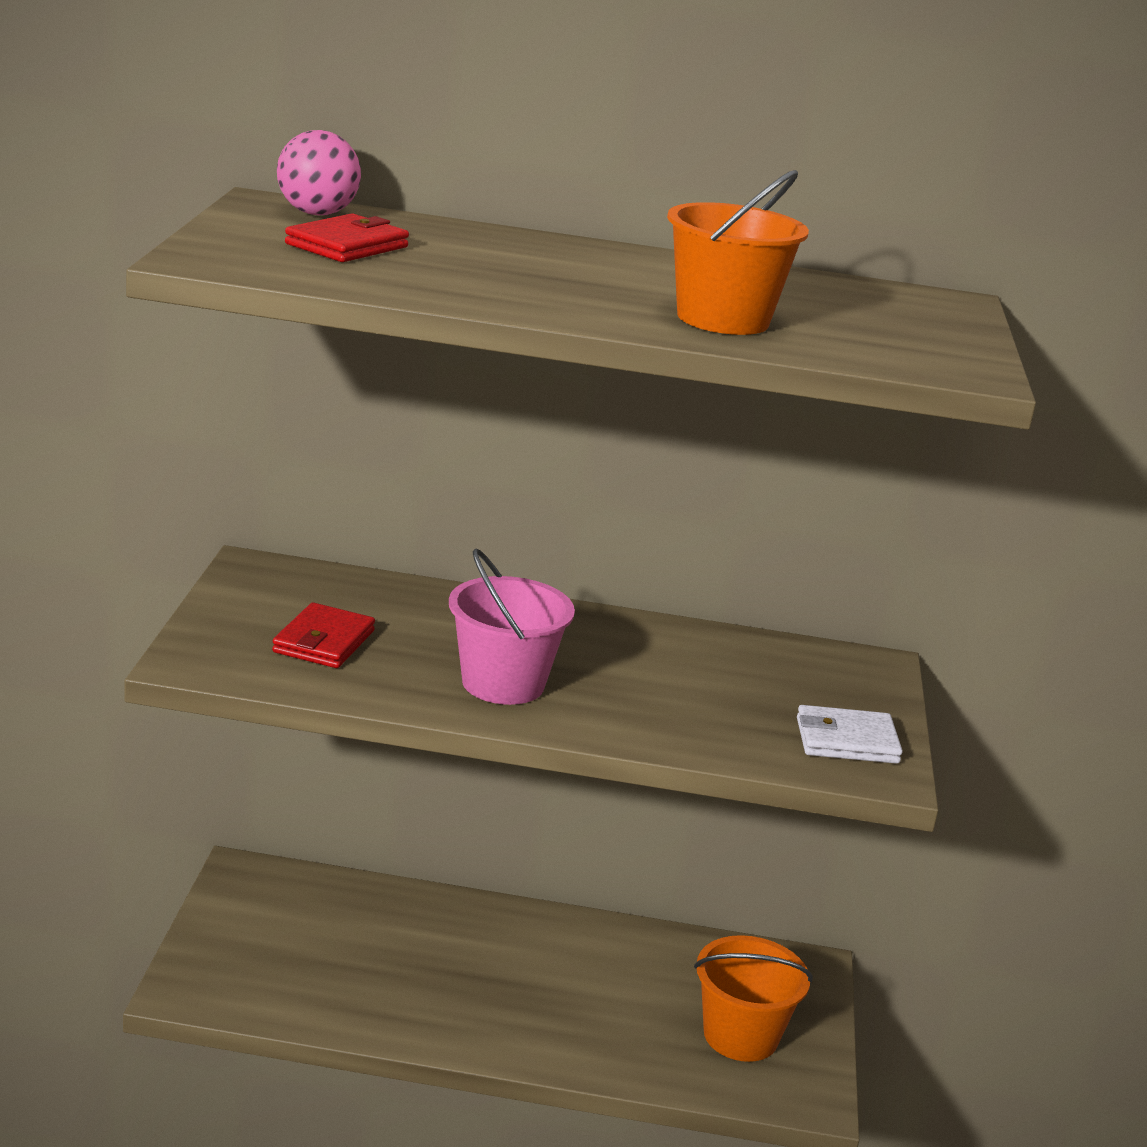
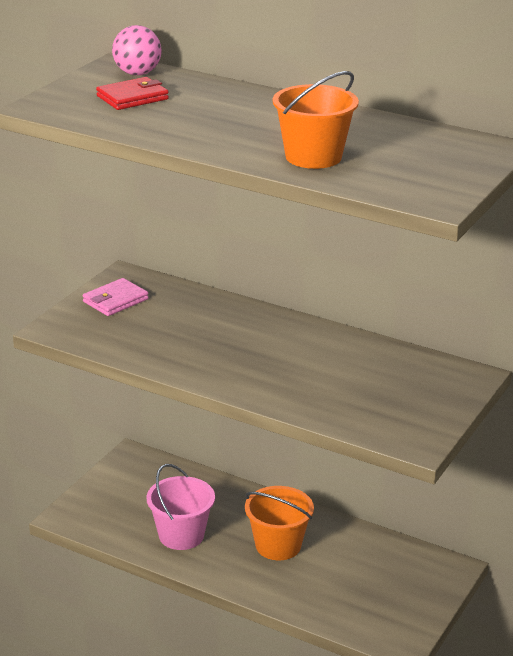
camera: 25 degrees right, 5 degrees up
red wallet [272,602,375,668] -> none
pink bucket [449,548,575,705] -> pink bucket moved to [146,464,215,550]
orange bucket [694,935,813,1062] -> orange bucket moved to [245,486,314,560]
white wallet [797,705,903,764] -> none
none -> pink wallet [83,278,149,316]

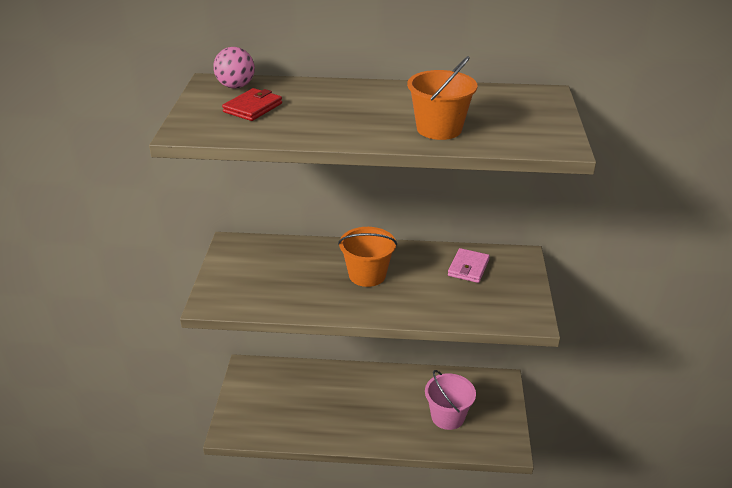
camera: 25 degrees left, 5 degrees up
pink wallet [83,278,149,316] -> pink wallet moved to [448,248,490,283]
pink bucket [146,464,215,550] -> pink bucket moved to [425,370,476,430]
orange bucket [245,486,314,560] -> orange bucket moved to [338,227,397,287]

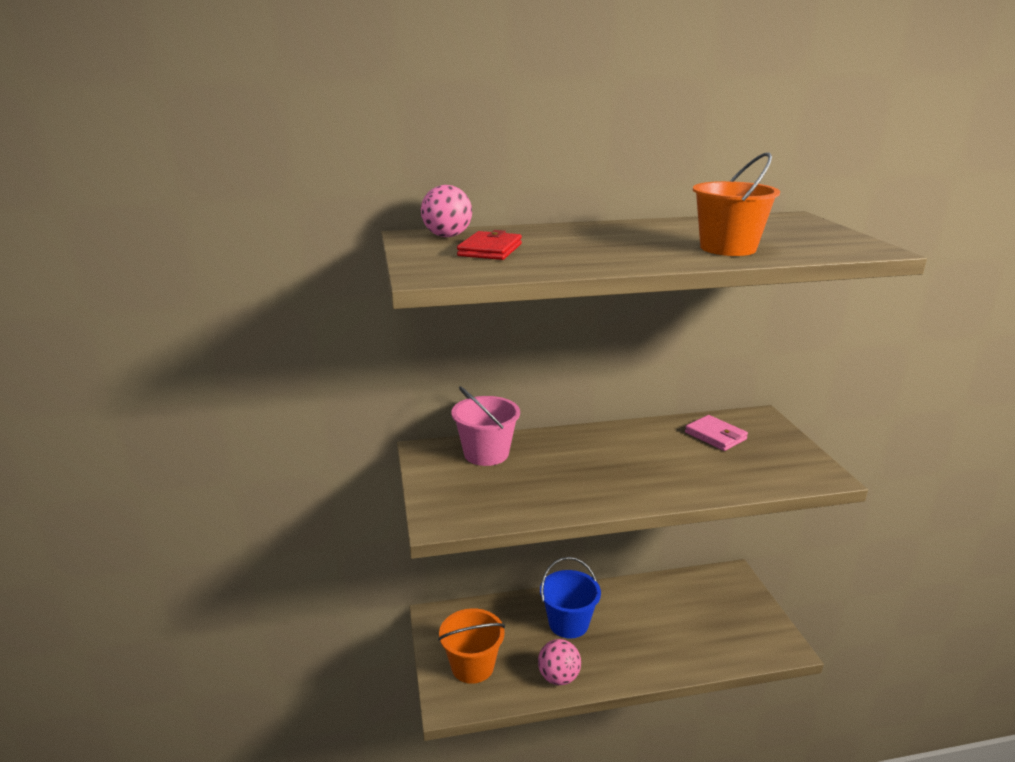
camera: 15 degrees left, 10 degrees down
orange bucket [338,227,397,287] -> orange bucket moved to [438,608,505,684]
pink bucket [425,370,476,430] -> pink bucket moved to [451,386,520,466]
pink wallet [448,248,490,283] -> pink wallet turned 45 degrees counterclockwise [685,415,748,451]
none -> pink ball [538,639,581,685]
none -> blue bucket [540,557,601,638]

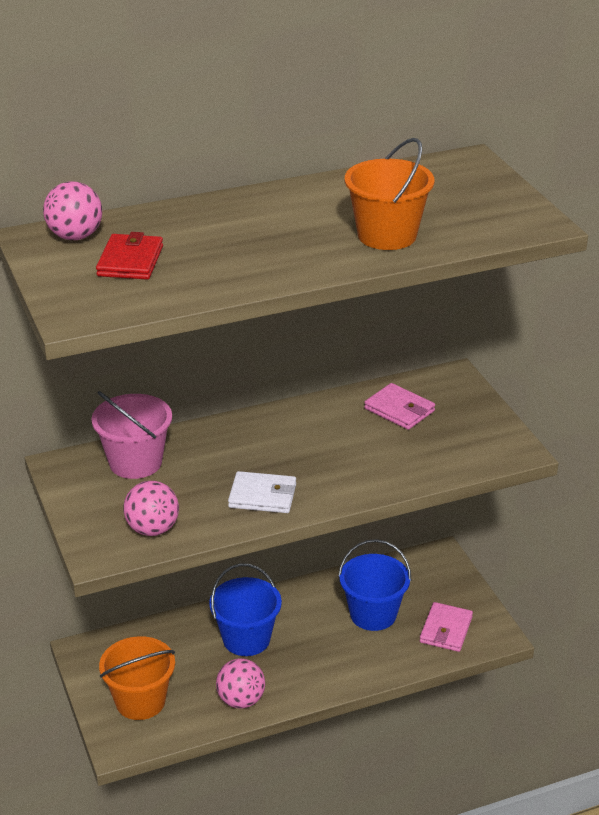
camera: 10 degrees left, 10 degrees up
none -> pink ball [123,481,179,536]
none -> white wallet [228,471,296,513]
none -> blue bucket [338,539,412,631]
none -> pink wallet [420,602,473,652]

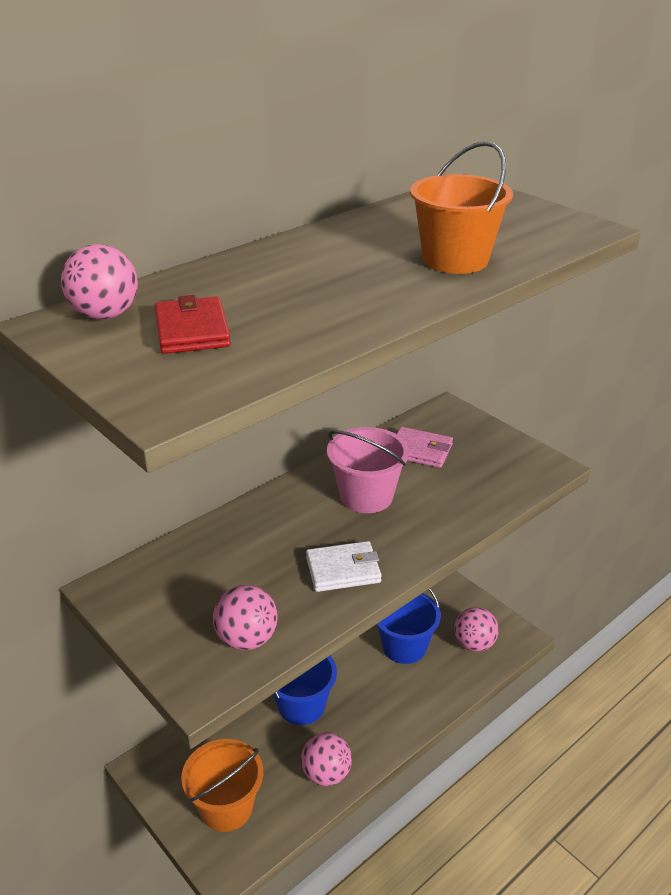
camera: 20 degrees left, 0 degrees up
pink bucket [92,391,172,479] -> pink bucket moved to [327,427,409,513]
pink wallet [420,602,473,652] -> pink ball [454,607,499,652]

